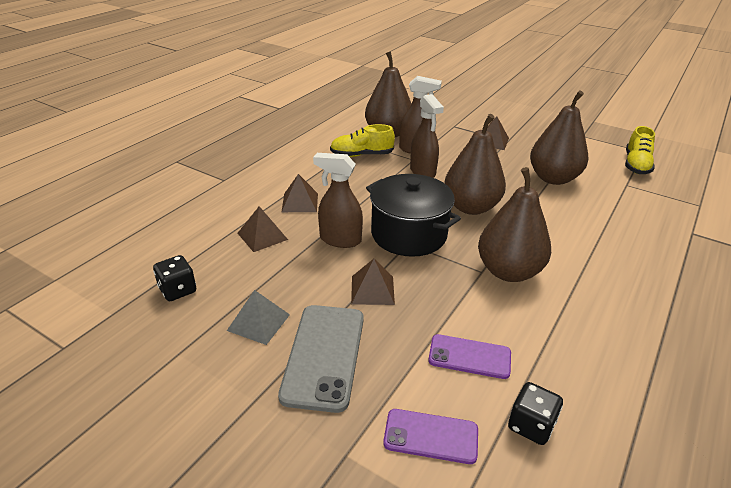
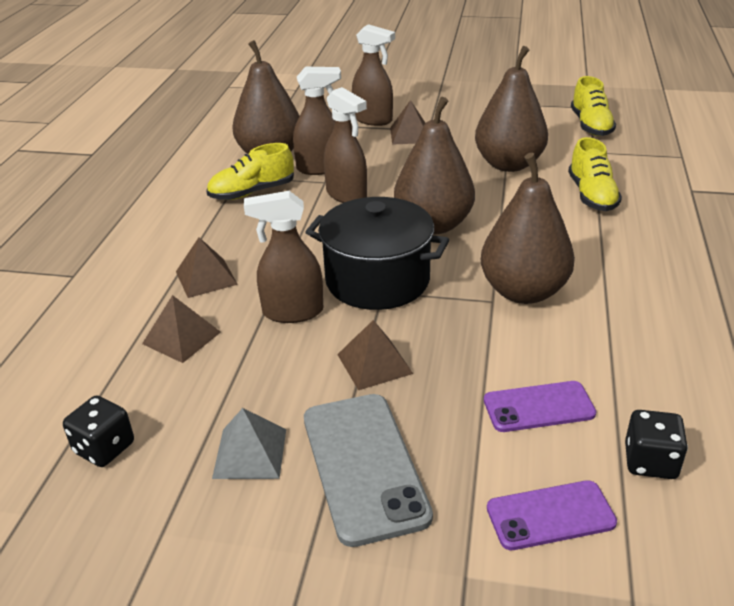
camera: 20 degrees left, 0 degrees up
none -> brown spray bottle [352,24,395,126]
none -> yellow shoe [568,137,622,211]

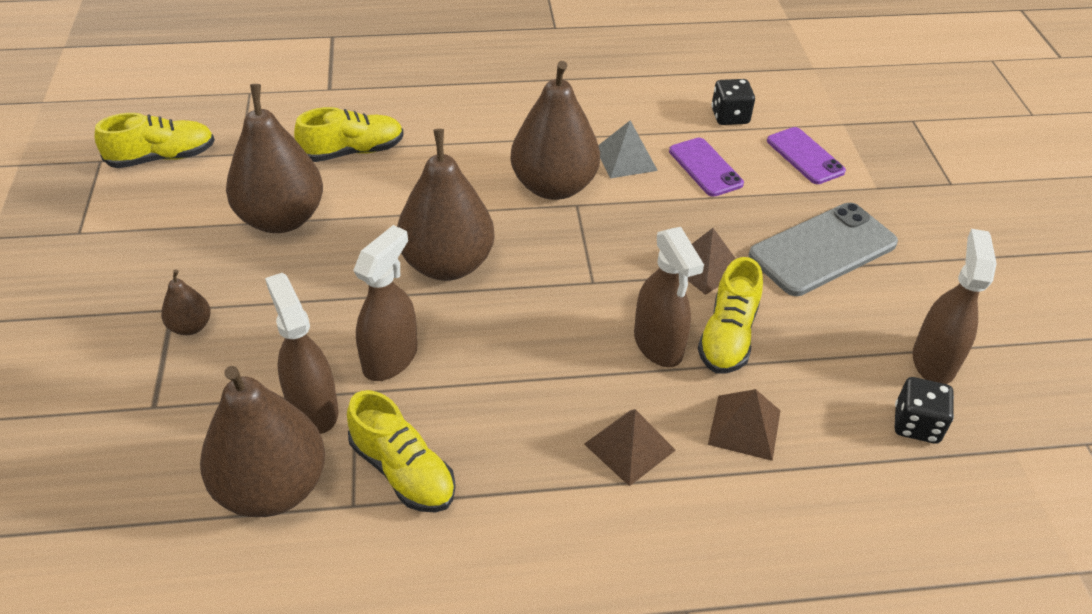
camera: 110 degrees left, 10 degrees up
grey pyramid [212,408,286,479] -> grey pyramid moved to [598,120,658,179]
black pot [306,197,449,310] -> none
brown spray bottle [352,24,395,126] -> brown spray bottle moved to [913,229,997,384]
brown pyramid [390,100,425,145] -> brown pear [161,269,211,335]
none -> yellow shoe [698,257,763,374]

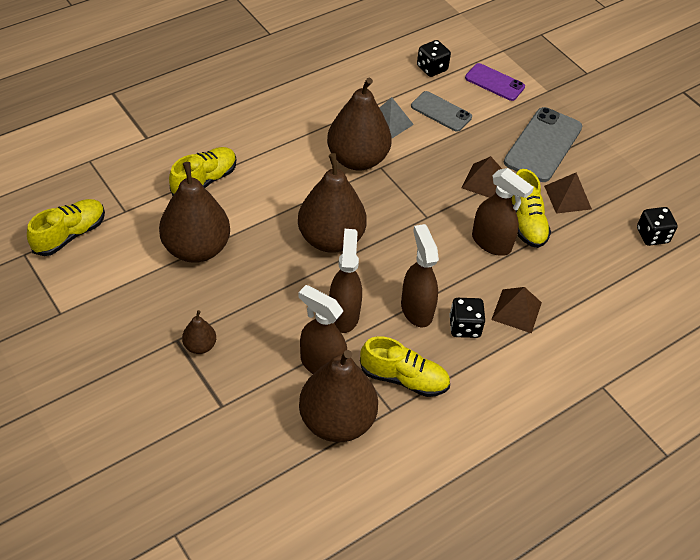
camera: 30 degrees left, 5 degrees up
purple phone [669,138,744,197] -> grey phone [411,91,472,132]
brown pyramid [708,389,780,461] -> brown pyramid moved to [544,172,592,214]
brown spray bottle [913,229,997,384] -> brown spray bottle moved to [401,224,439,327]
none -> black dice [449,298,485,338]

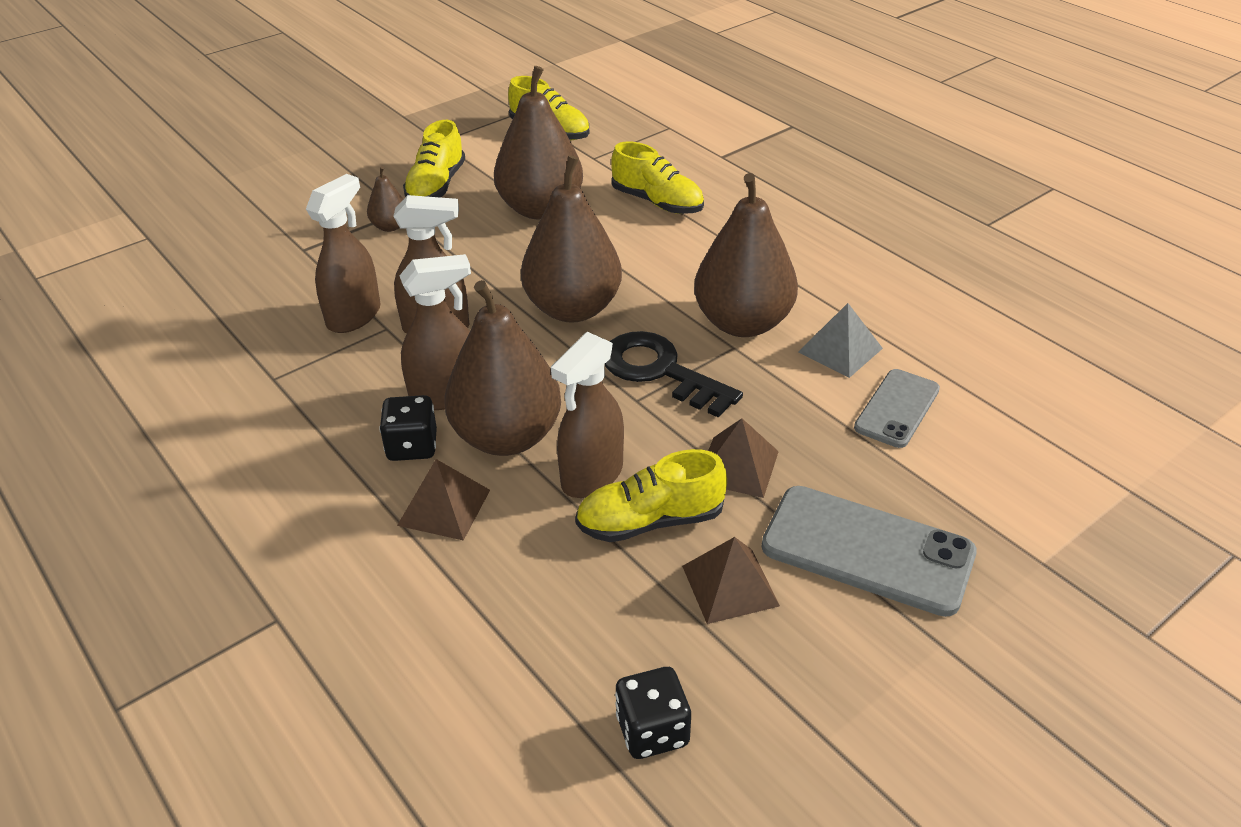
camera: 90 degrees right, 10 degrees down
brown pear [299,350,378,442] -> brown pear moved to [444,280,561,456]
yellow shoe [360,336,450,397] -> yellow shoe moved to [403,120,465,197]
black dice [417,40,451,77] -> none
purple phone [465,63,525,101] -> none
none -> black key [605,331,743,418]

